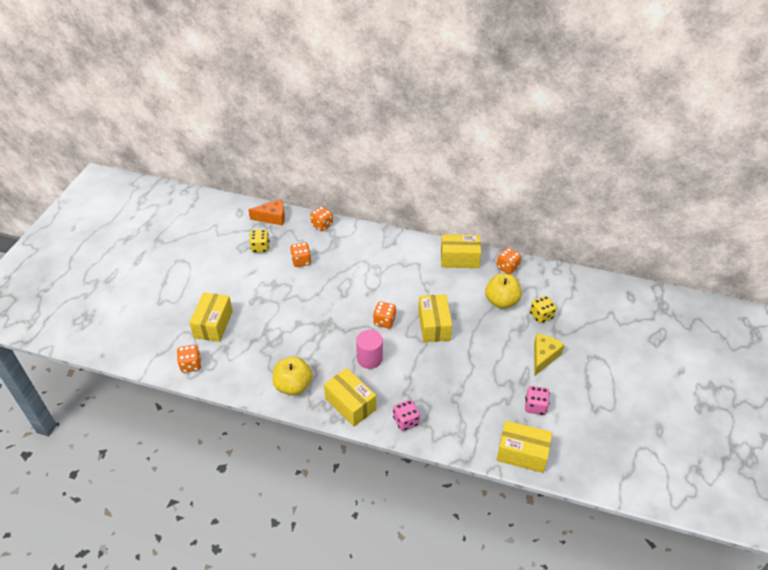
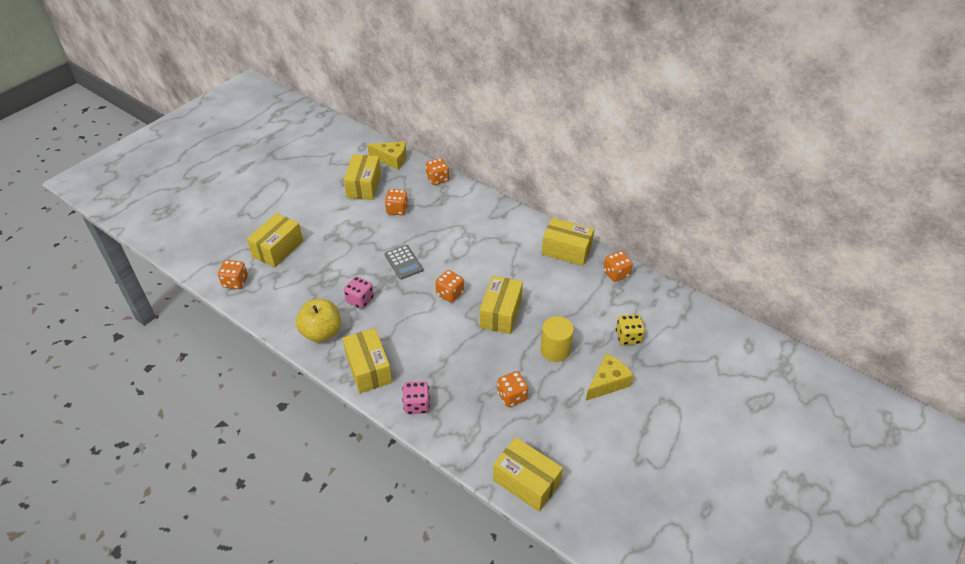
camera: 20 degrees right, 0 degrees up
orange cheese [248,199,285,226] -> yellow cheese [367,142,406,170]
yellow dice [249,230,270,253] -> yellow box [344,155,381,200]
pink cylinder [356,330,383,369] -> none
yellow apple [485,274,522,309] -> none
pink dice [525,386,550,415] -> pink dice moved to [344,276,374,309]
none -> grey calculator [384,245,423,279]
none -> orange dice [497,371,528,407]
none -> yellow cylinder [540,316,574,362]

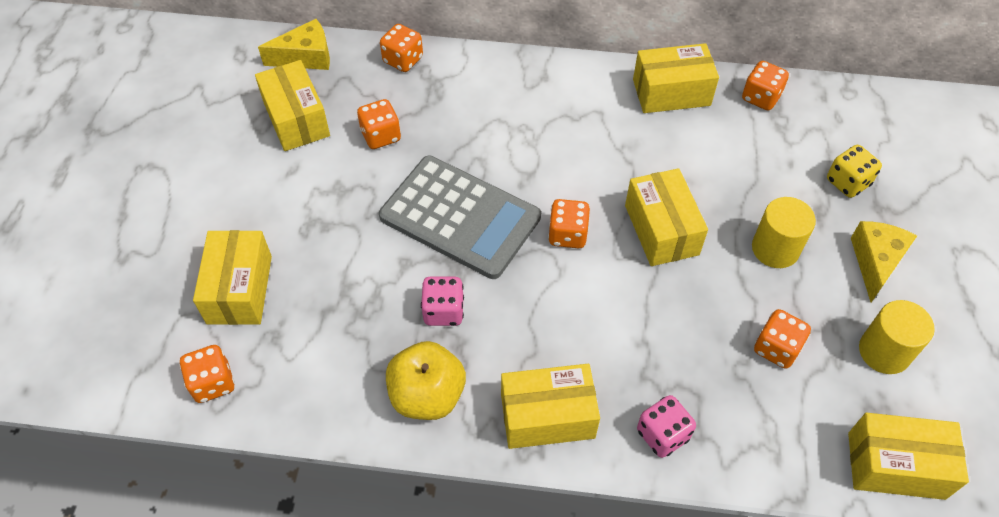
camera: 30 degrees left, 10 degrees up
yellow box [343,328,392,393] -> yellow box turned 45 degrees counterclockwise [501,364,600,449]
grey calculator [384,245,423,279] -> grey calculator [379,156,541,279], size x2.04
none -> yellow cylinder [859,300,935,374]

